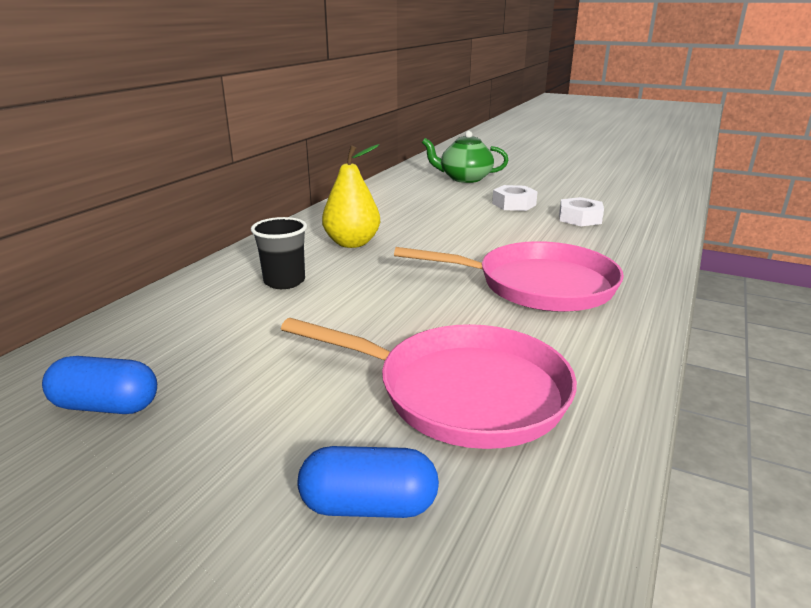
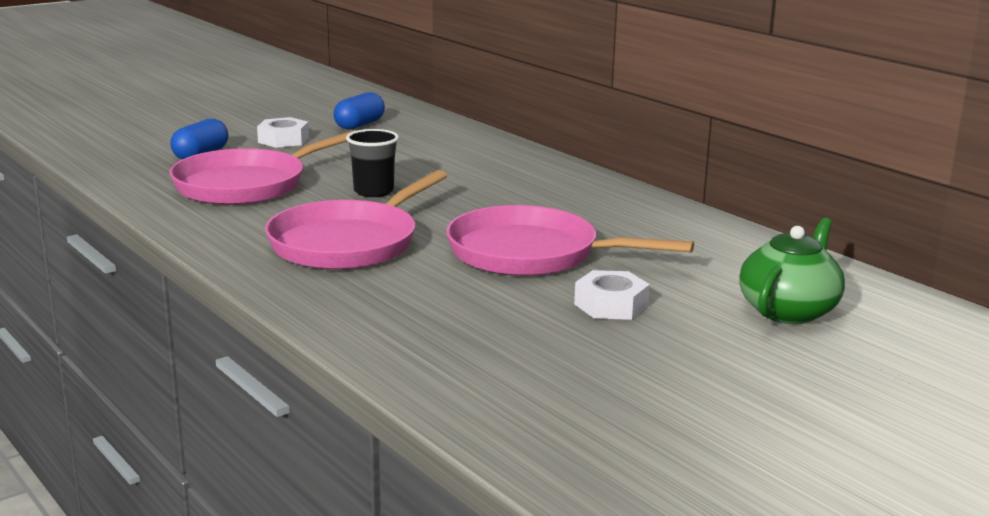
camera: 115 degrees right, 5 degrees down
black cup [251,217,307,289] -> black cup moved to [346,129,399,197]
yellow pear [322,144,380,248] -> none
white nut [559,197,604,226] -> white nut moved to [257,117,309,148]
none -> pink pan [446,205,694,276]

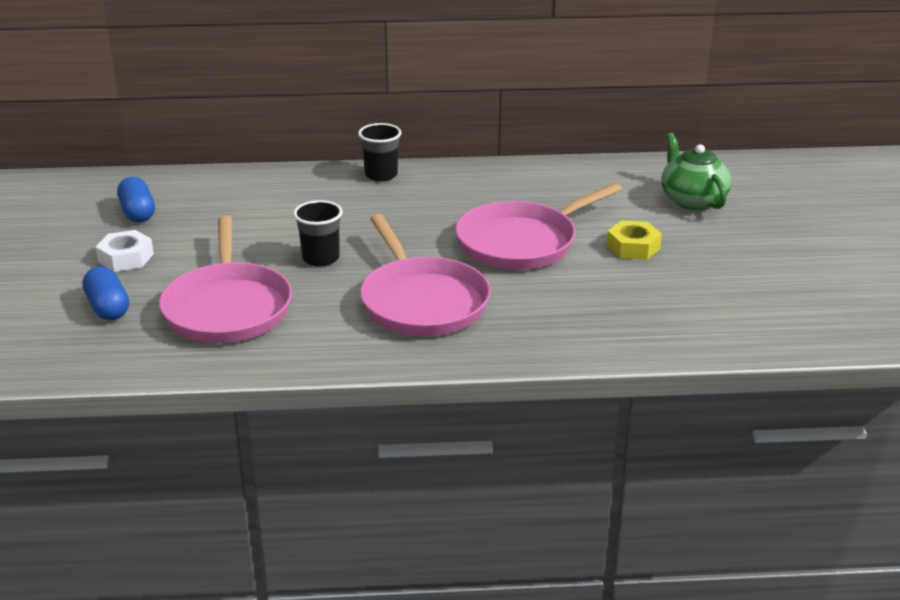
camera: 55 degrees left, 10 degrees up
white nut [574,270,650,320] -> yellow nut [606,220,662,260]
none -> black cup [358,123,402,181]

